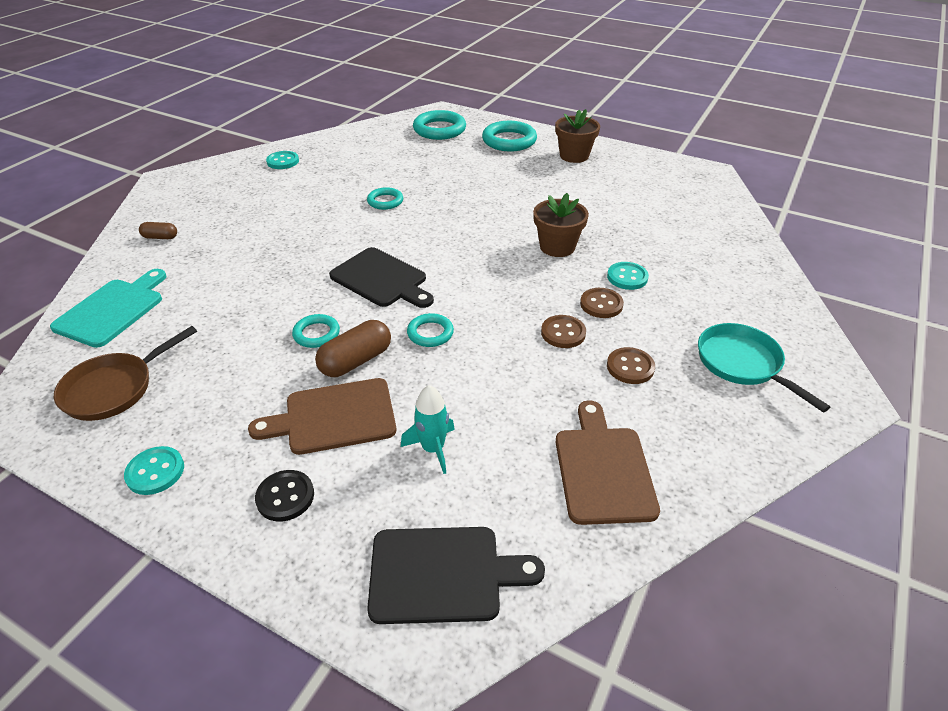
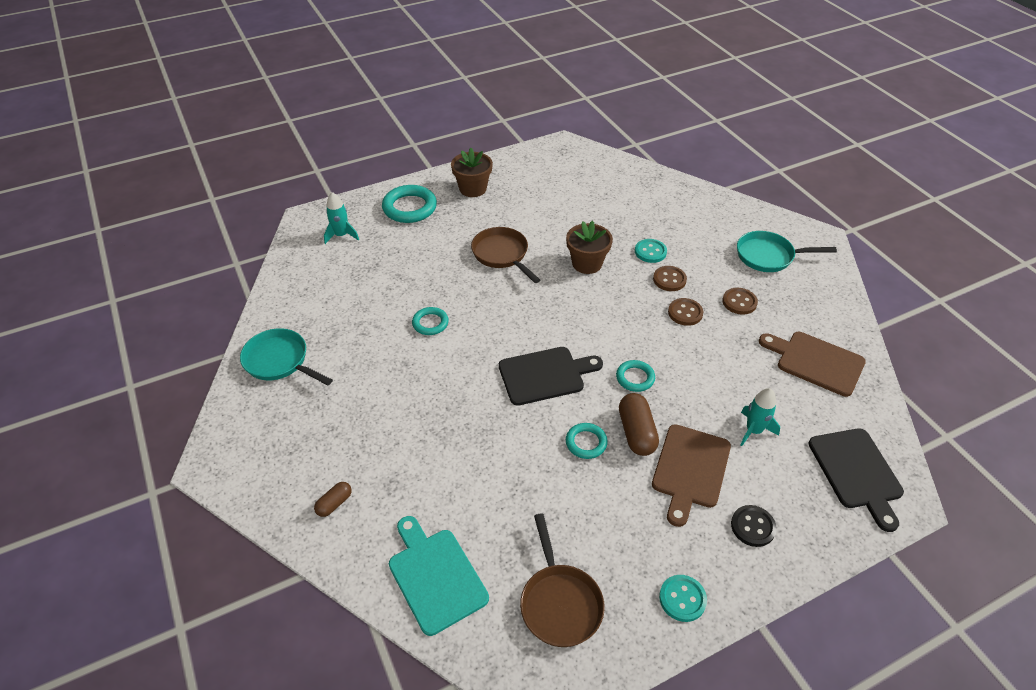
camera: 55 degrees left, 5 degrees up
turquoise button [266,151,299,169] -> turquoise pan [240,328,333,386]
black cutting board [367,527,545,624] -> black cutting board turned 135 degrees clockwise [808,428,904,532]
turquoise ring [413,110,466,140] -> turquoise rocket [324,192,359,244]
none -> brown pan [471,227,540,283]

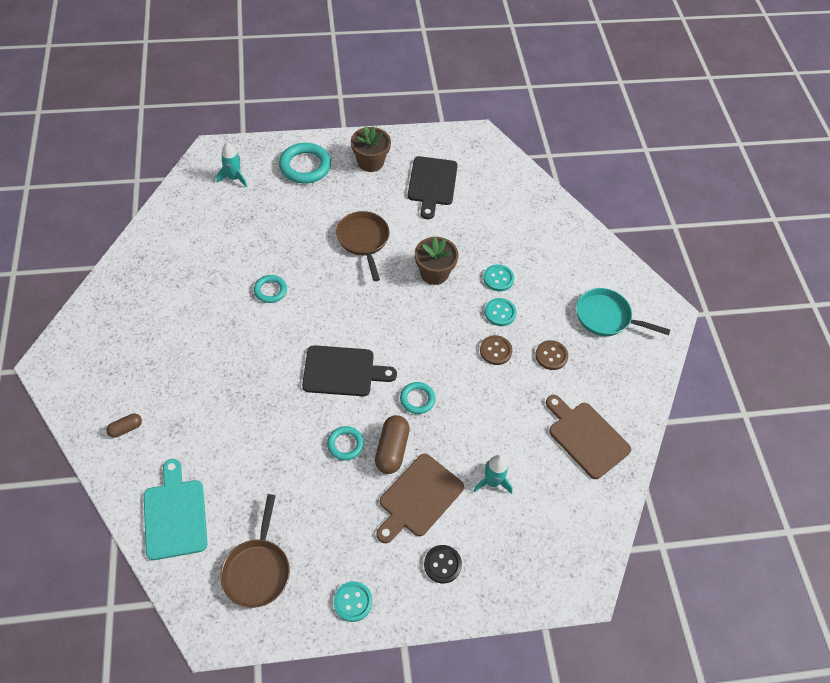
camera: 15 degrees right, 10 degrees up
turquoise pan [240,328,333,386] -> none
brown button [653,266,687,291] -> turquoise button [485,298,517,326]
black cutting board [808,428,904,532] -> black cutting board moved to [408,156,458,219]

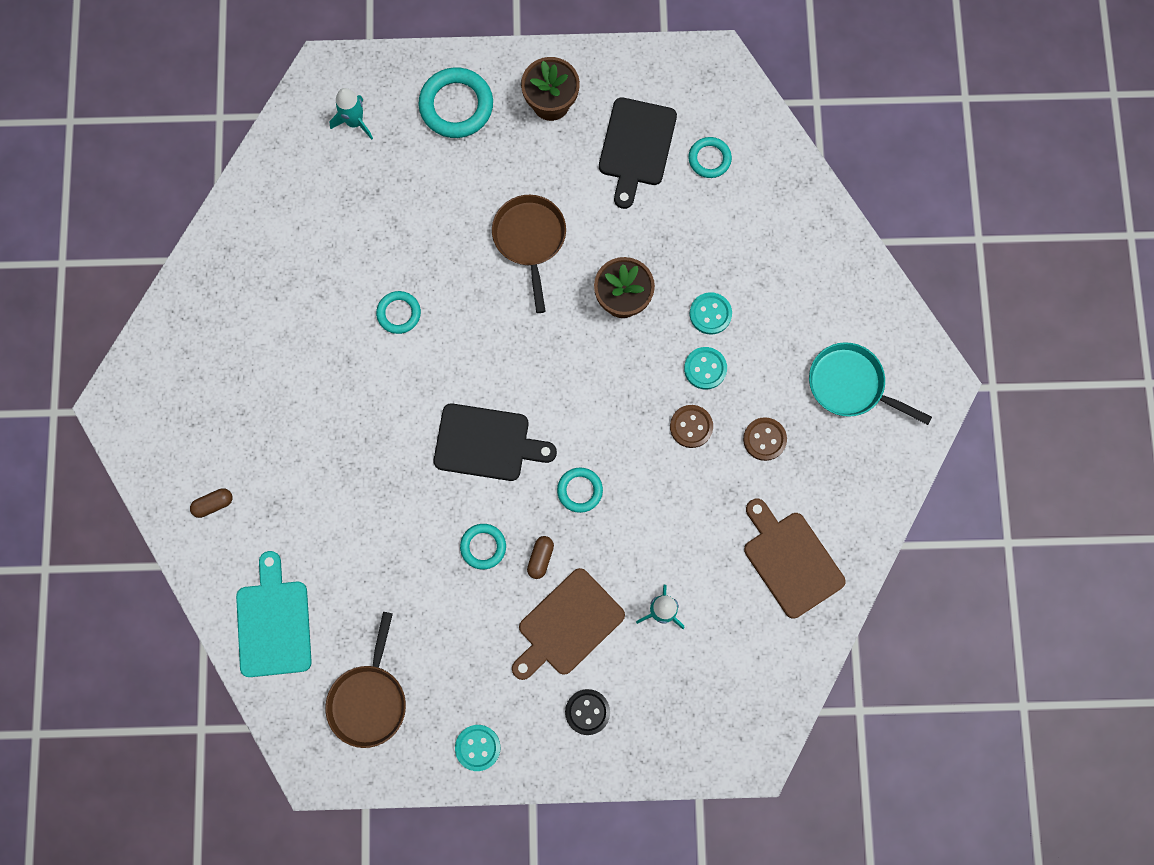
camera: 10 degrees right, 20 degrees up
brown capsule [375,415,410,474] -> brown capsule [527,536,554,579], size x0.57
none -> turquoise ring [688,137,732,178]

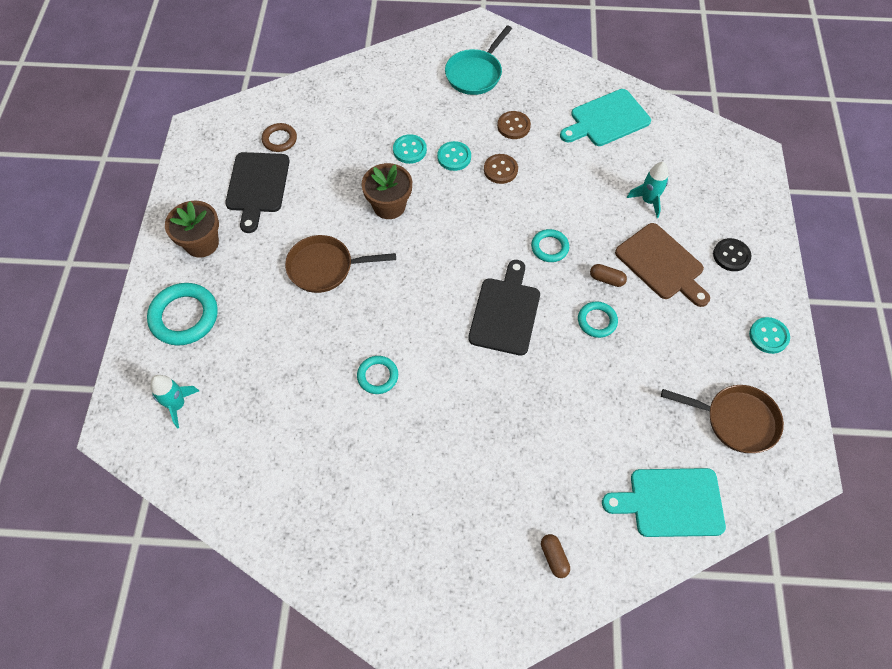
camera: 85 degrees left, 15 degrees down
black cutting board [599,97,677,209] -> black cutting board turned 75 degrees clockwise [225,152,290,233]
turquoise ring [688,137,732,178] -> brown ring [262,123,297,152]
brown cutting board [744,499,846,619] -> turquoise cutting board [560,89,651,146]

